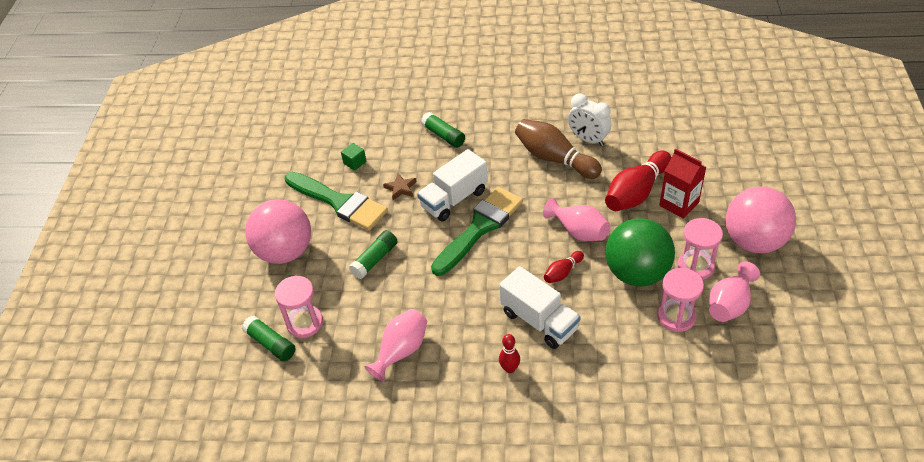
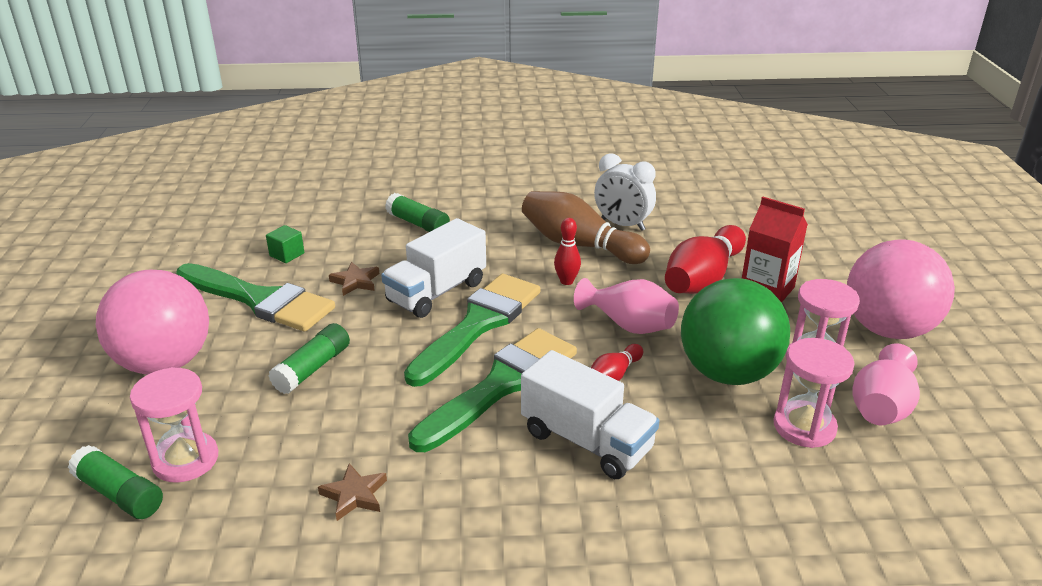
camera: 10 degrees left, 15 degrees down
pink vase [364,309,427,382] -> brown star [318,463,387,521]
red bowling pin [499,334,520,373] -> red bowling pin moved to [554,218,581,285]
none -> green brush [408,328,577,452]

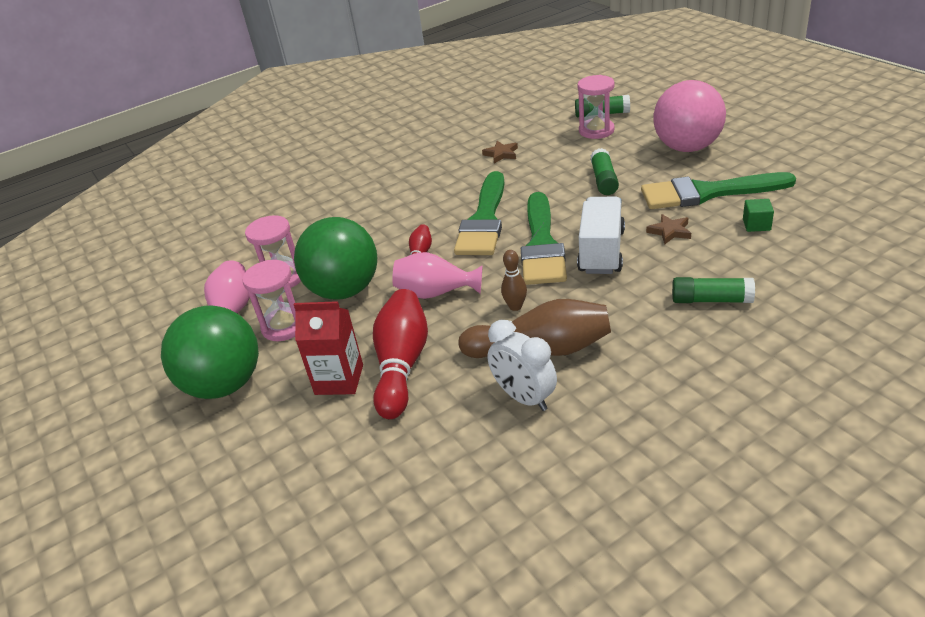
camera: 155 degrees right, 5 degrees up
white truck [521,350,659,479] -> none
red bowling pin [554,218,581,285] -> brown bowling pin [501,250,527,311]
white clock [594,153,656,231] -> white clock turned 135 degrees counterclockwise [487,320,557,411]
pink ball [847,239,955,339] -> green ball [161,306,259,399]

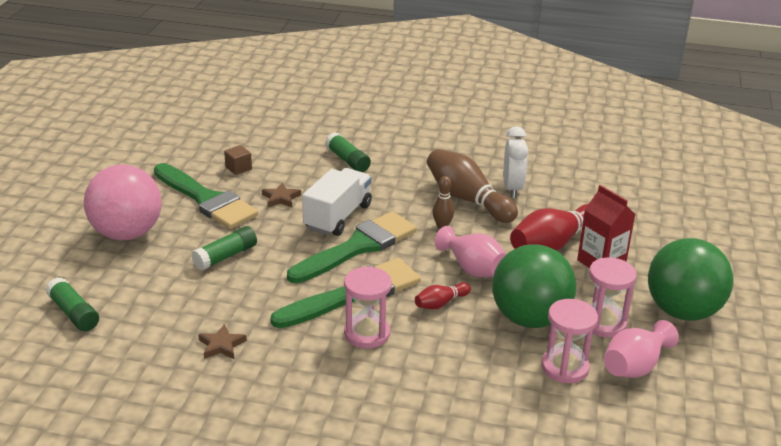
camera: 140 degrees left, 5 degrees down
pink hourglass [577,75,615,139] -> pink hourglass moved to [344,267,392,348]
white truck [577,197,625,274] -> white truck turned 150 degrees clockwise [302,168,372,236]
green cube [743,199,774,232] -> brown cube [224,145,252,175]

